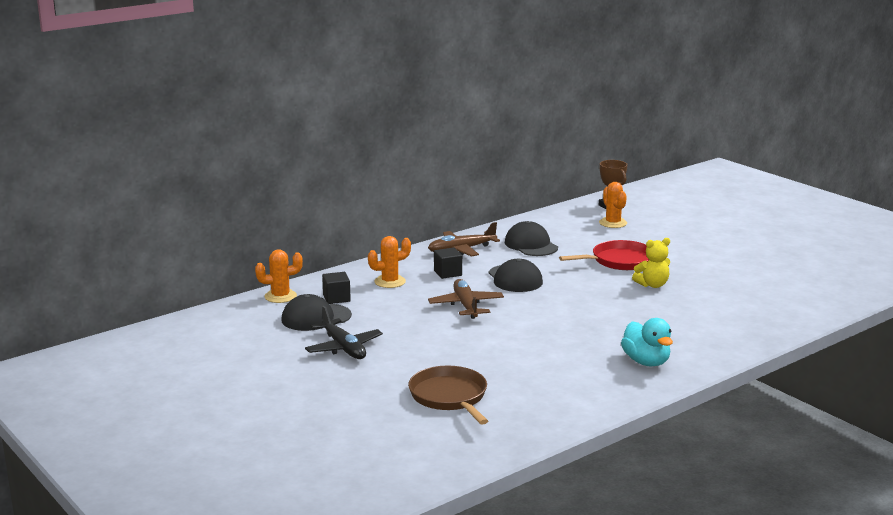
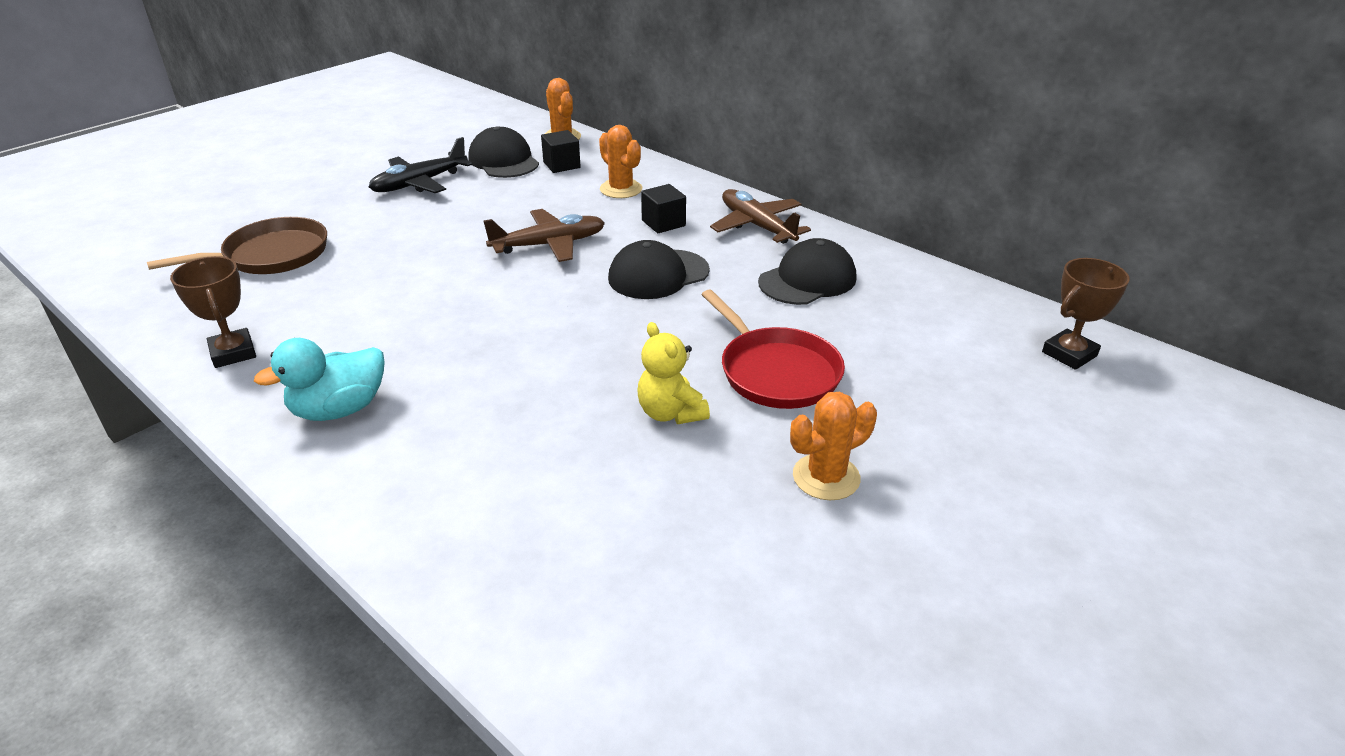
camera: 80 degrees right, 15 degrees up
orange cactus [599,182,627,228] -> orange cactus moved to [790,392,877,500]
none -> brown trophy [170,256,256,368]

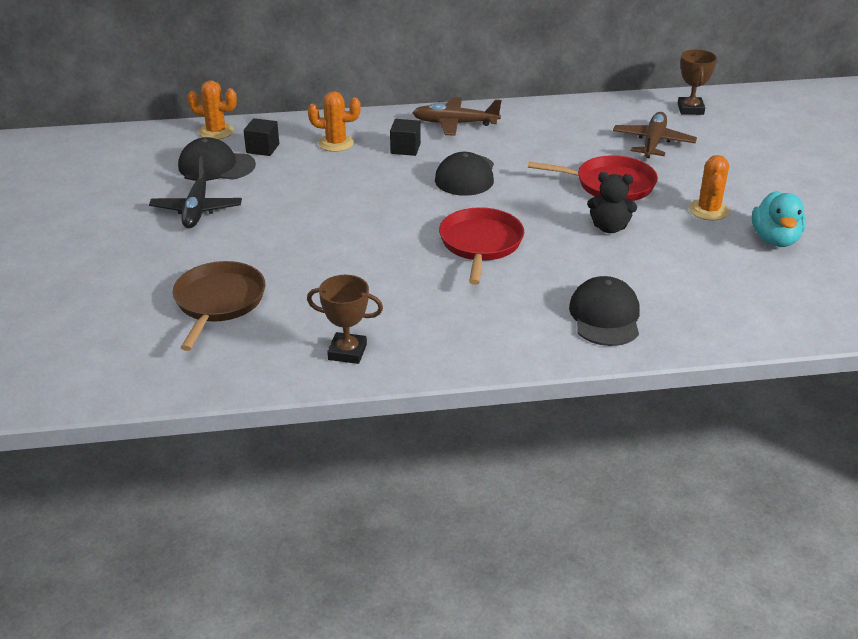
camera: 50 degrees left, 0 degrees up
turquoise duck [254,338,385,421] -> turquoise duck moved to [752,191,806,247]
brown plane [484,209,605,262] -> brown plane moved to [613,112,697,158]
yellow teddy bear [637,322,710,424] -> black teddy bear [587,172,637,233]
black cap [758,238,856,305] -> black cap moved to [569,276,640,346]
none -> red pan [439,207,524,285]

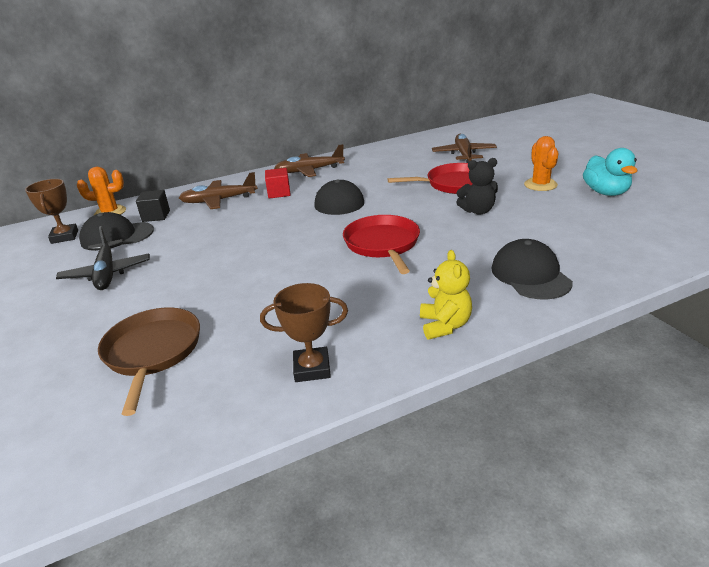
camera: 15 degrees left, 5 degrees down
orange cactus [308,91,361,152] -> brown plane [179,172,258,209]
black cube [390,119,421,156] -> red cube [265,168,291,199]
brown trophy [678,49,717,115] -> brown trophy moved to [25,179,78,244]
none -> yellow teddy bear [420,250,472,340]

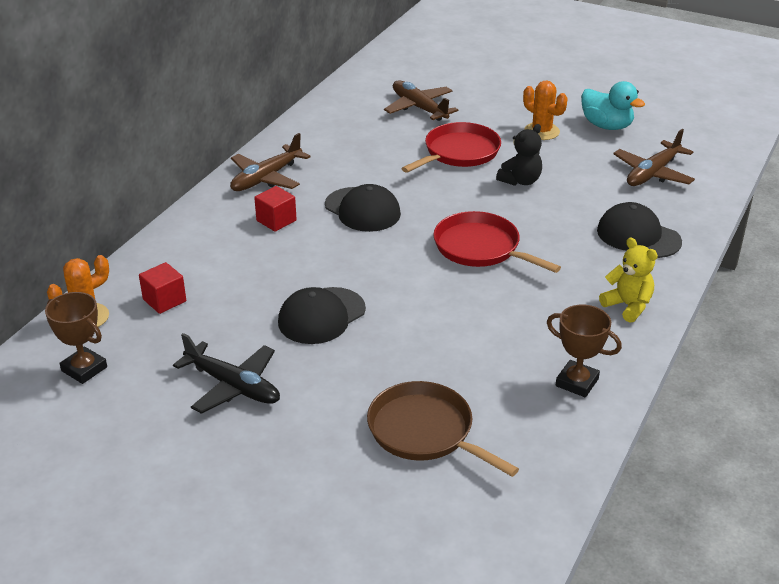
camera: 40 degrees left, 5 degrees up
black cap [79,212,154,251] -> black cap moved to [278,287,366,344]
black cube [136,190,170,222] -> red cube [139,262,186,314]
brown plane [179,172,258,209] -> brown plane moved to [613,129,695,186]
brown trophy [260,283,348,382] -> brown trophy turned 75 degrees clockwise [547,305,622,397]

